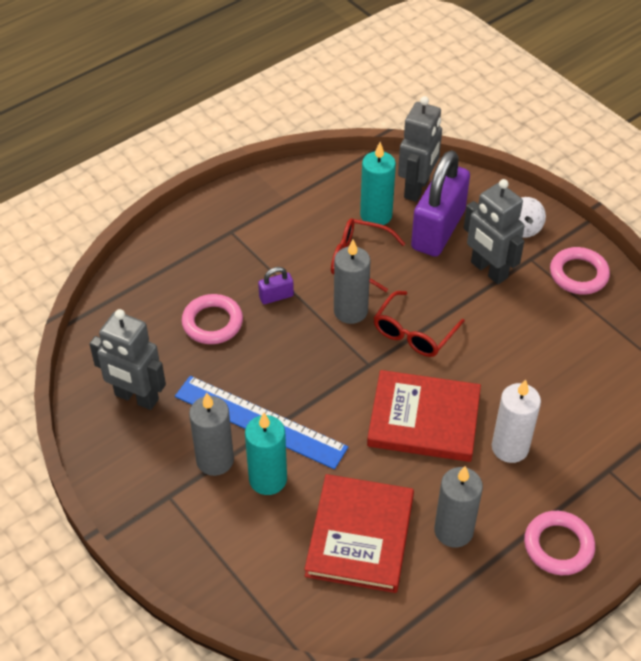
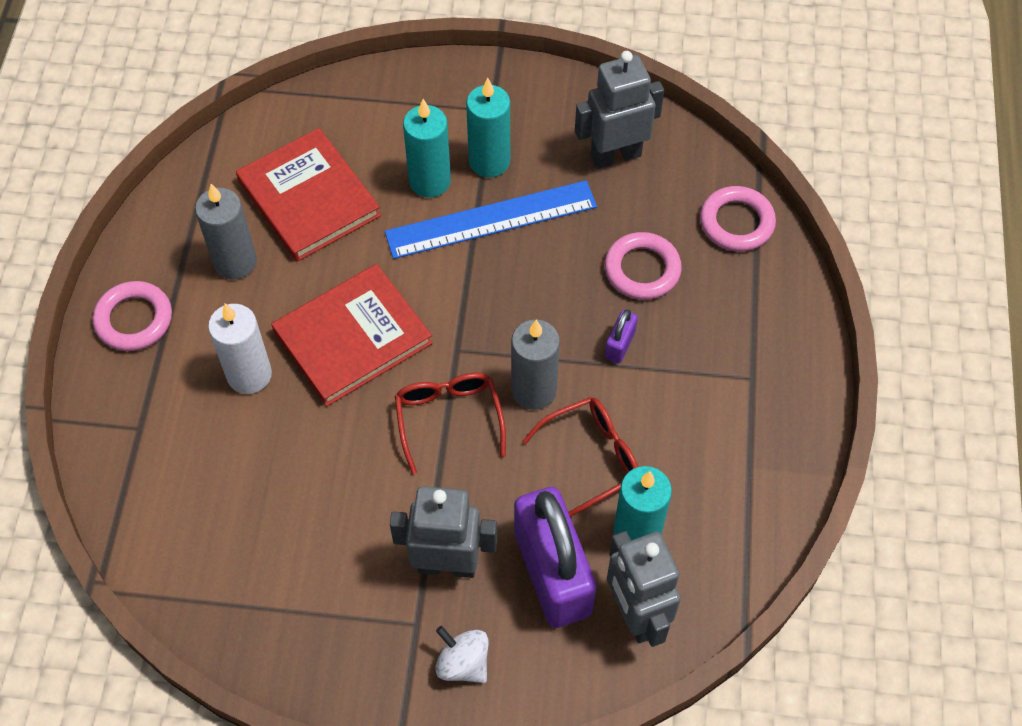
camera: 135 degrees right, 10 degrees up
grey candle [189,392,234,476] -> turquoise candle [466,78,510,178]
pink ring [550,247,610,294] -> pink ring moved to [700,186,776,251]

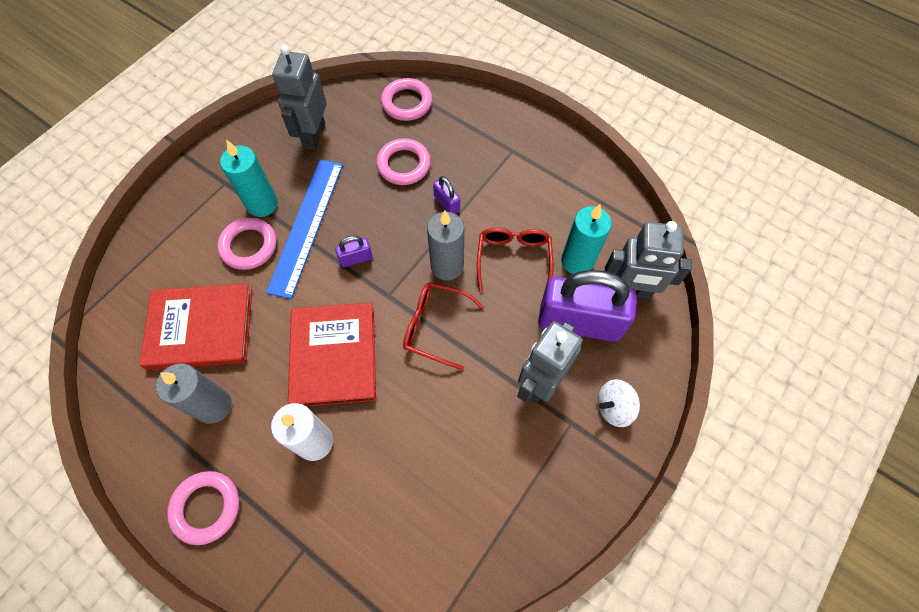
camera: 60 degrees left, 5 degrees up
turquoise candle [403,99,451,198] -> pink ring [217,217,276,270]
none -> purple padlock [335,236,373,267]

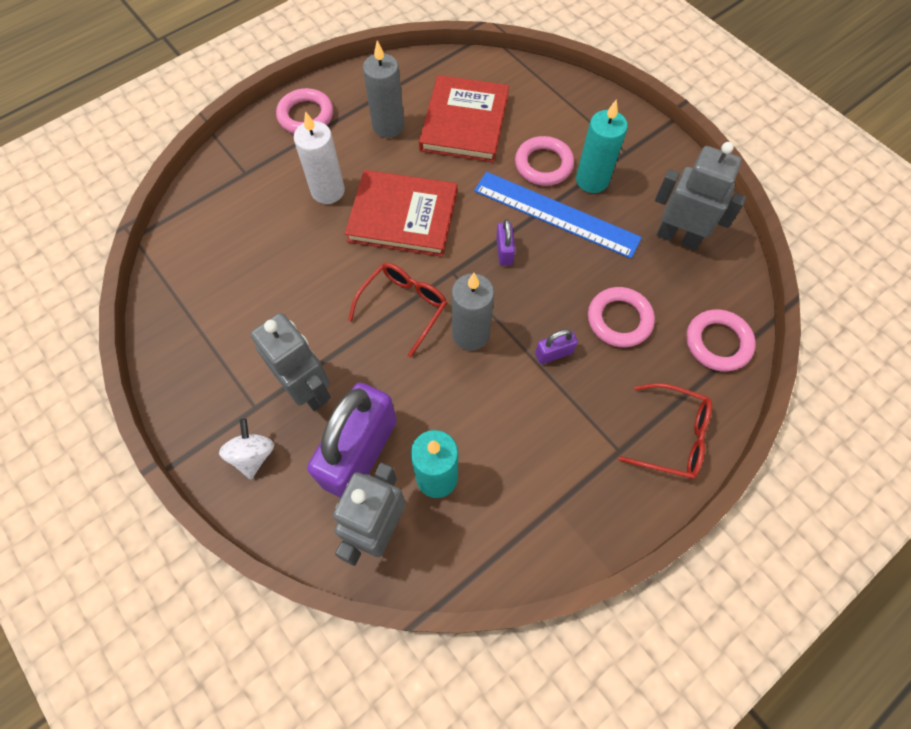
camera: 105 degrees right, 0 degrees up
red glasses [477,228,553,292] -> red glasses moved to [618,383,712,479]

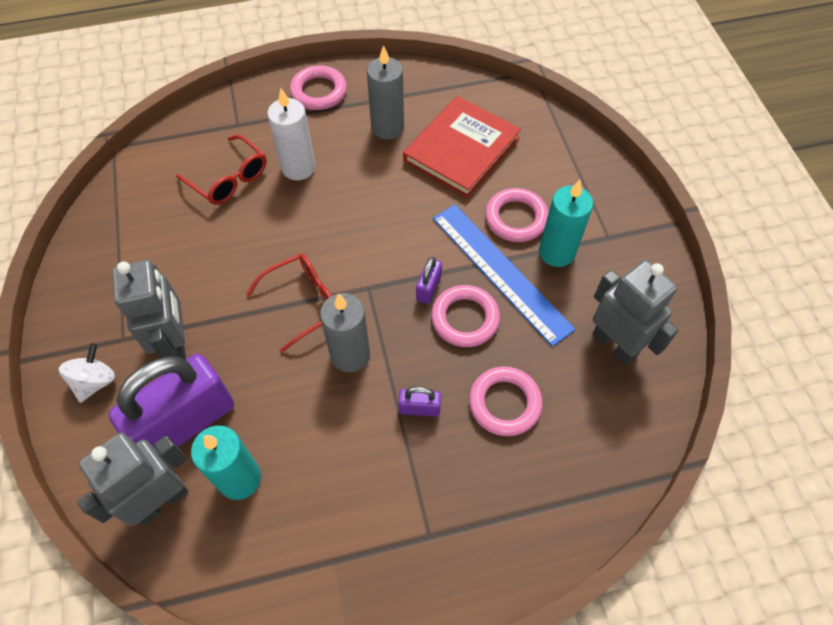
camera: 25 degrees right, 5 degrees down
red book [345,170,457,257] -> none
red glasses [618,383,712,479] -> red glasses moved to [176,135,267,205]
pink ring [686,309,756,372] -> pink ring moved to [431,285,500,347]

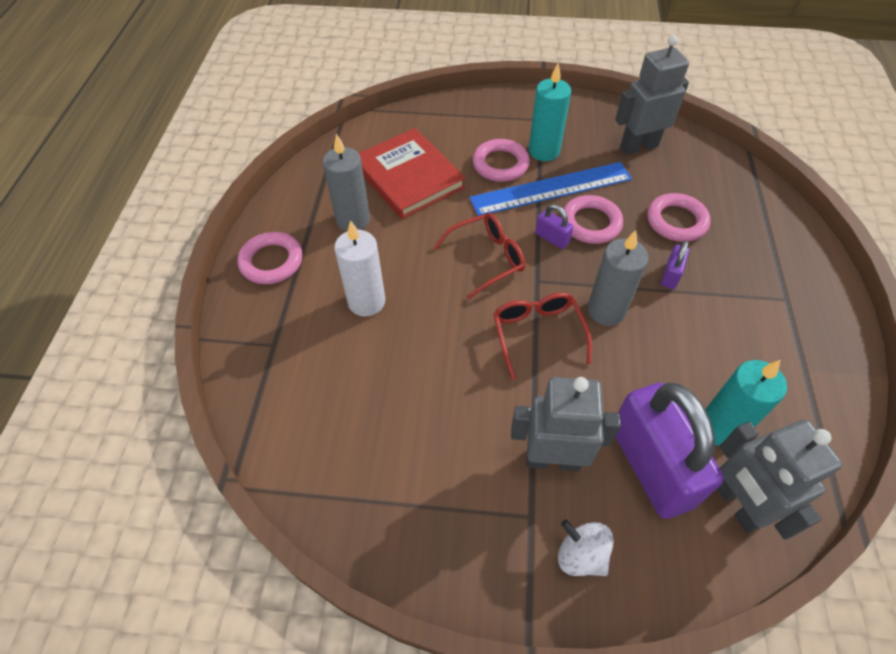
camera: 70 degrees left, 5 degrees down
red glasses [176,135,267,205] -> red glasses moved to [433,213,525,299]

